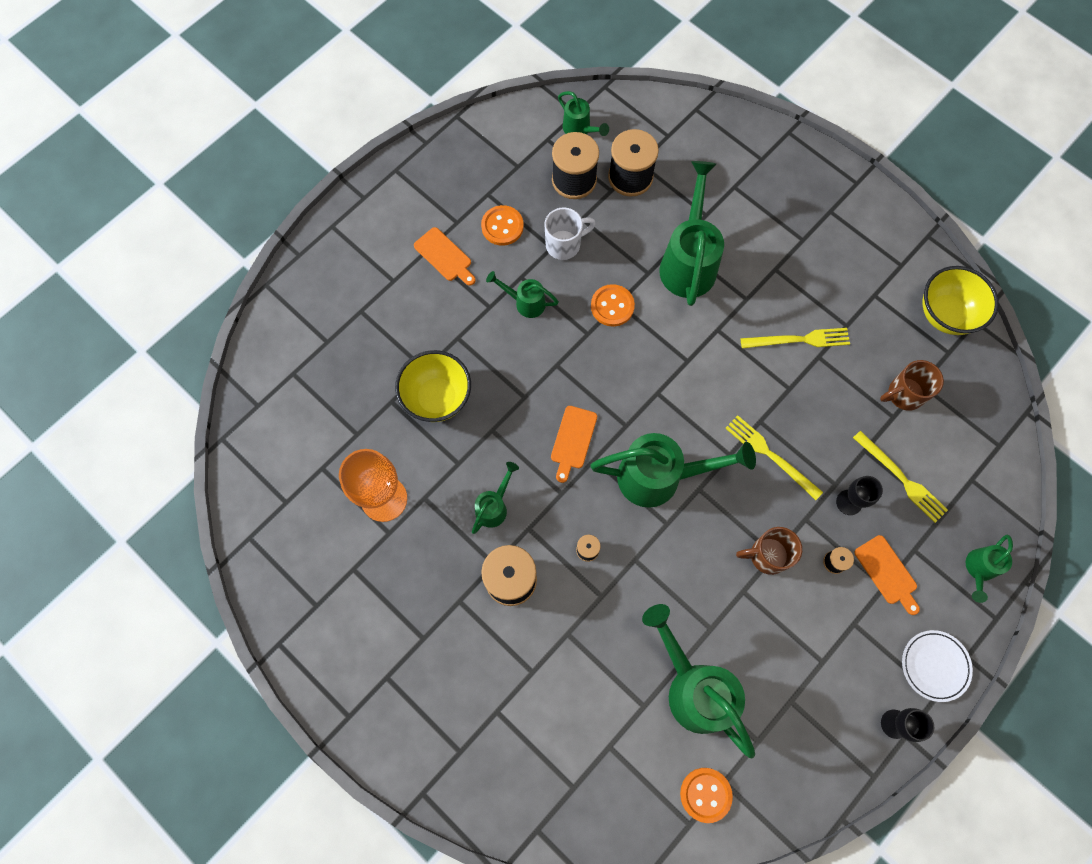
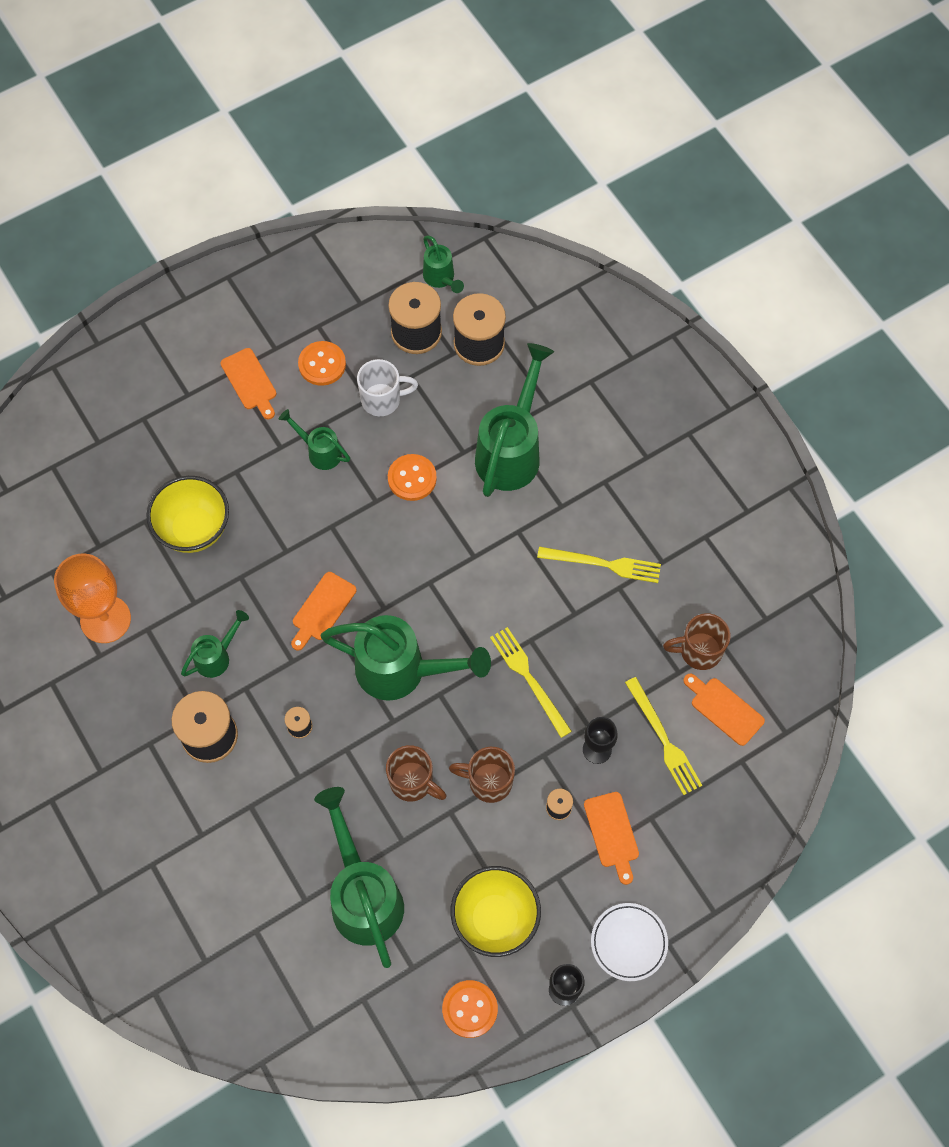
camera: 15 degrees right, 5 degrees down
orange button [680,768,733,823] -> orange button moved to [442,980,498,1038]
yellow bowl [923,266,999,335] -> yellow bowl moved to [451,866,541,957]
green watering can [966,534,1013,603] -> none
none -> brown mug [386,745,446,802]
none -> orange cutting board [683,674,765,746]

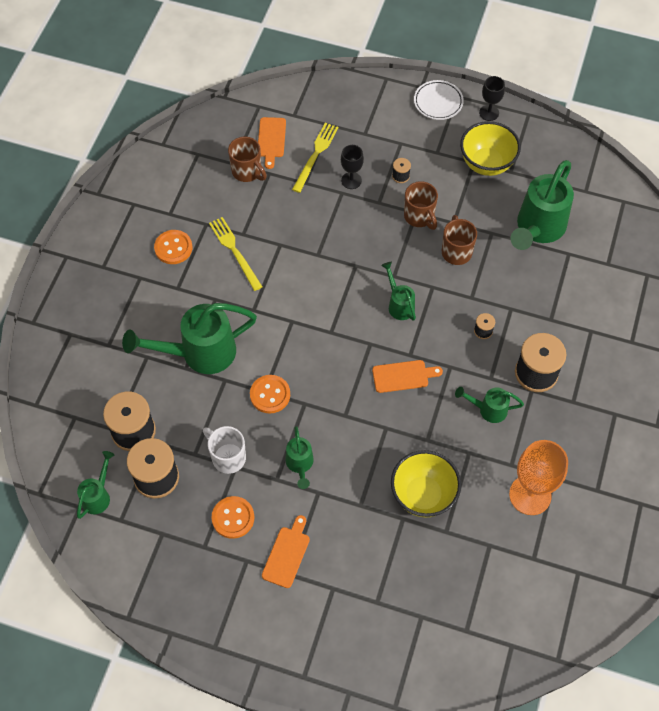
camera: 130 degrees left, 5 degrees down
green watering can [320,615,491,701] -> green watering can [381,262,416,321], size x0.51
orange button [442,980,498,1038] -> orange button moved to [154,230,192,264]
yellow fork [490,627,572,738] -> none
orange cutting board [584,792,639,885] -> none

